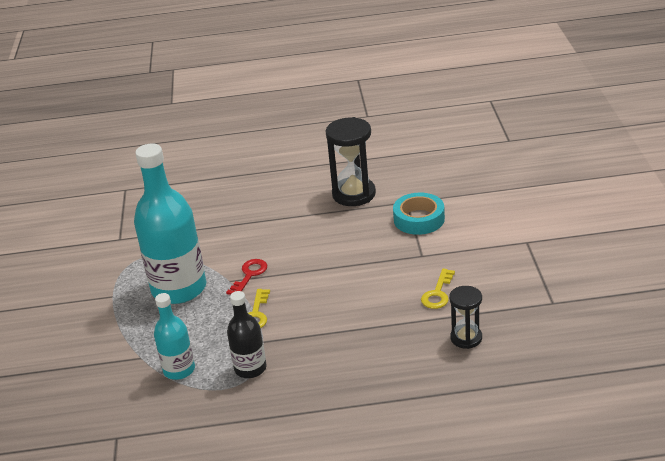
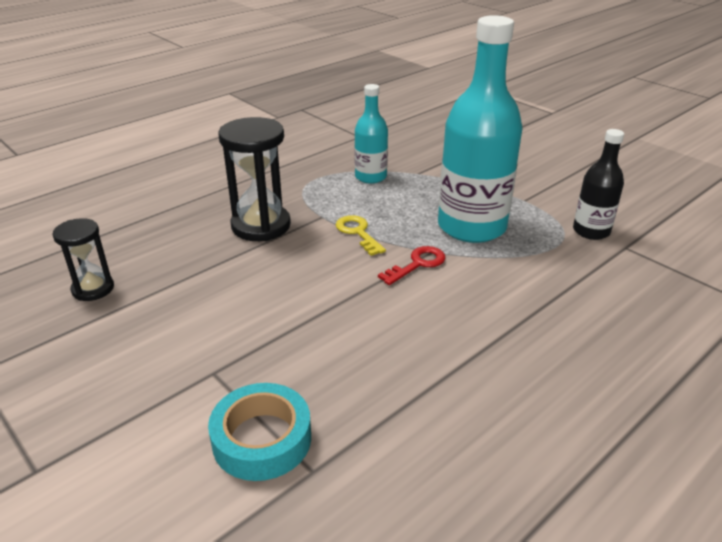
camera: 140 degrees right, 0 degrees up
red key [226,259,267,295] -> red key turned 120 degrees counterclockwise [378,246,445,285]
black bottle [227,291,267,378] -> black bottle moved to [573,129,624,240]
black hourglass [326,117,376,206] -> black hourglass moved to [218,117,291,241]
yellow key [421,269,455,309] -> none

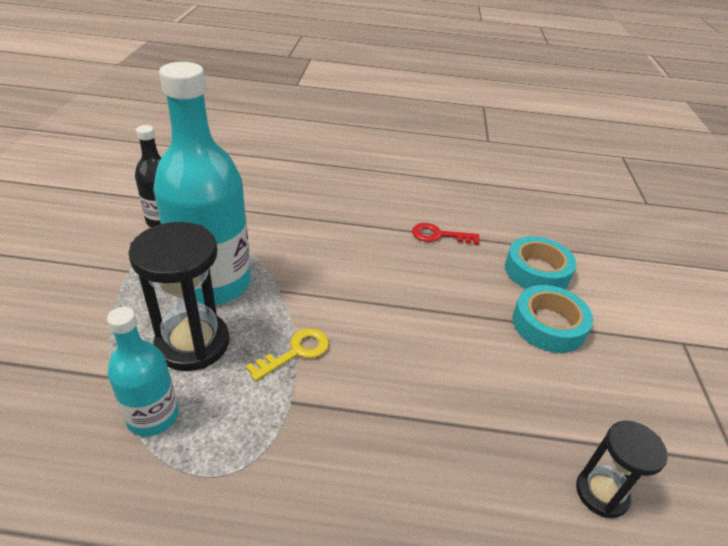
camera: 135 degrees left, 5 degrees up
black hourglass [218,117,291,241] -> black hourglass moved to [128,222,229,371]
yellow key [336,215,386,256] -> yellow key turned 150 degrees counterclockwise [246,328,329,381]
red key [378,246,445,285] -> red key moved to [412,223,480,245]
none -> turquoise tape [512,285,593,353]

